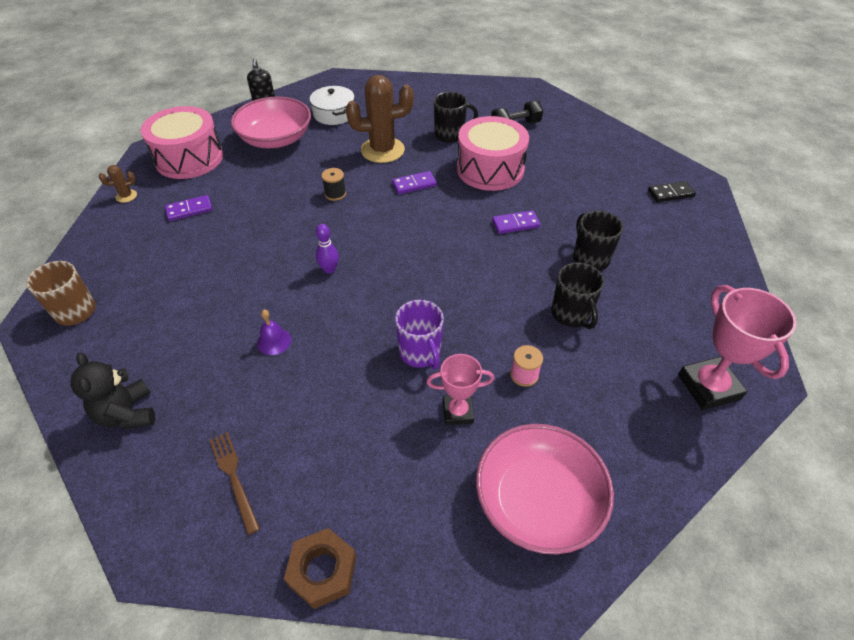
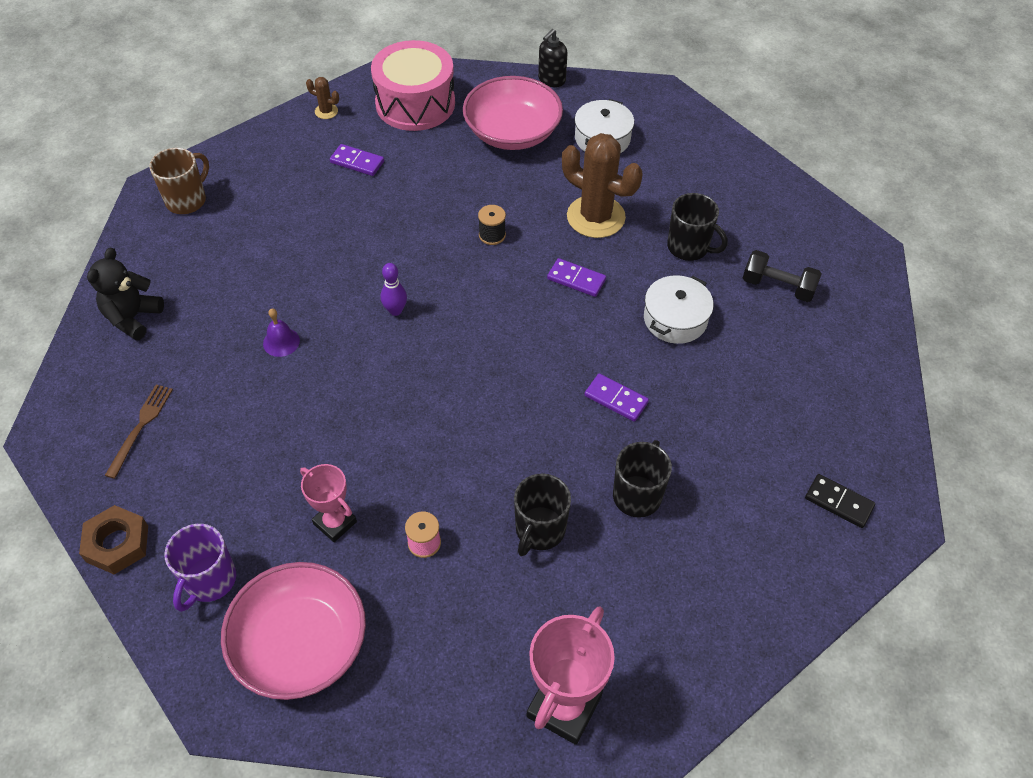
camera: 45 degrees right, 5 degrees up
purple mug [395,300,444,369] -> purple mug moved to [164,524,236,612]
pink drum [457,116,529,191] -> white pot [644,275,714,344]

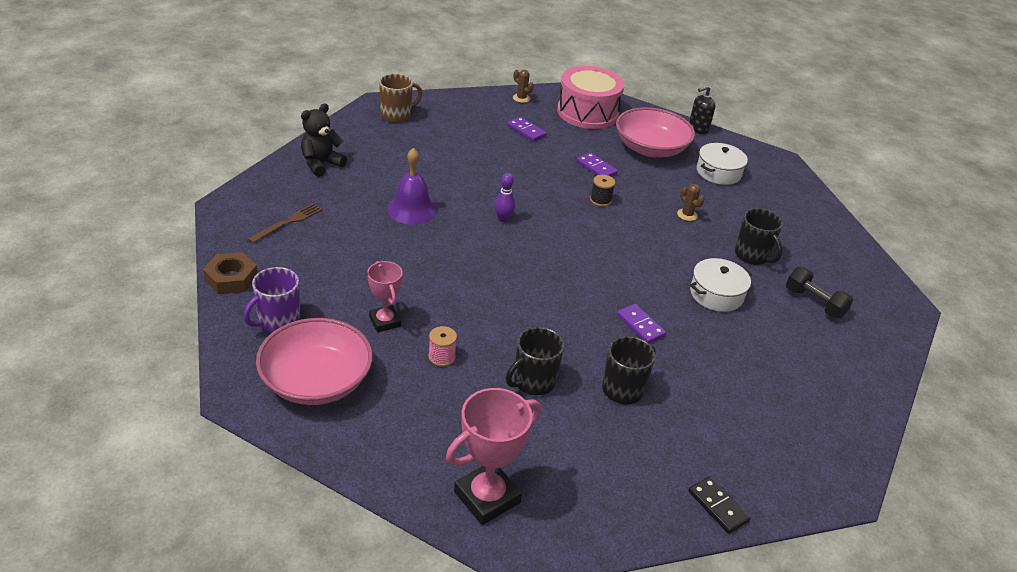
camera: 20 degrees right, 15 degrees down
purple bell [263,308,300,357] -> purple bell [387,148,437,224], size x1.75
purple domino [547,258,606,297] -> purple domino moved to [576,152,618,177]
brown cactus [562,133,643,238] -> brown cactus [677,184,705,221], size x0.43
black domino [805,474,875,528] -> black domino moved to [688,476,750,534]

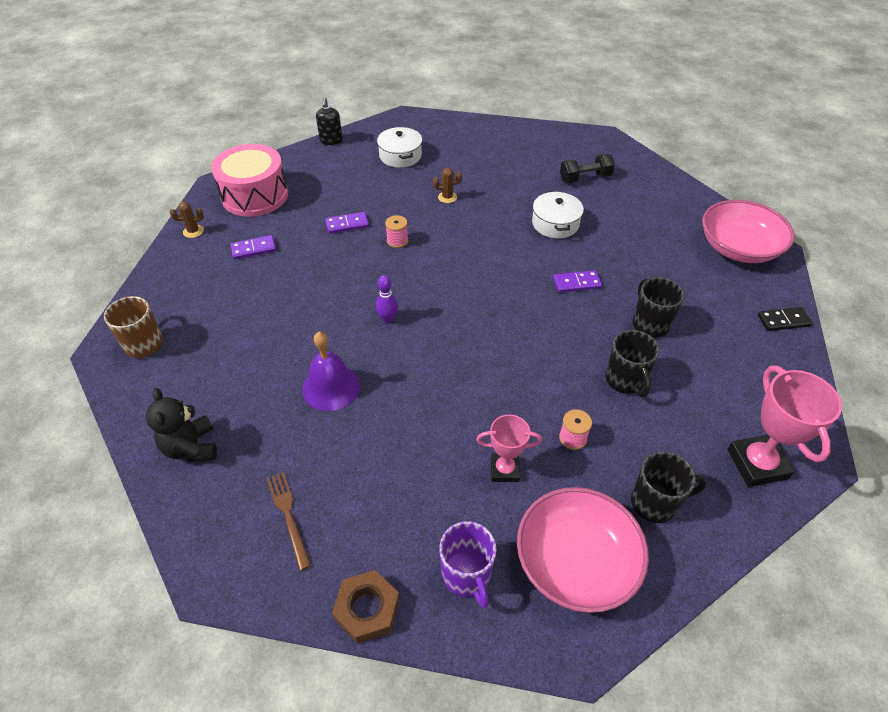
camera: 60 degrees left, 10 degrees up
black spool [590,175,615,207] -> pink spool [385,215,408,248]
pink bowl [616,107,695,157] -> pink bowl moved to [702,200,795,263]
black mug [735,208,783,265] -> black mug moved to [631,452,706,523]

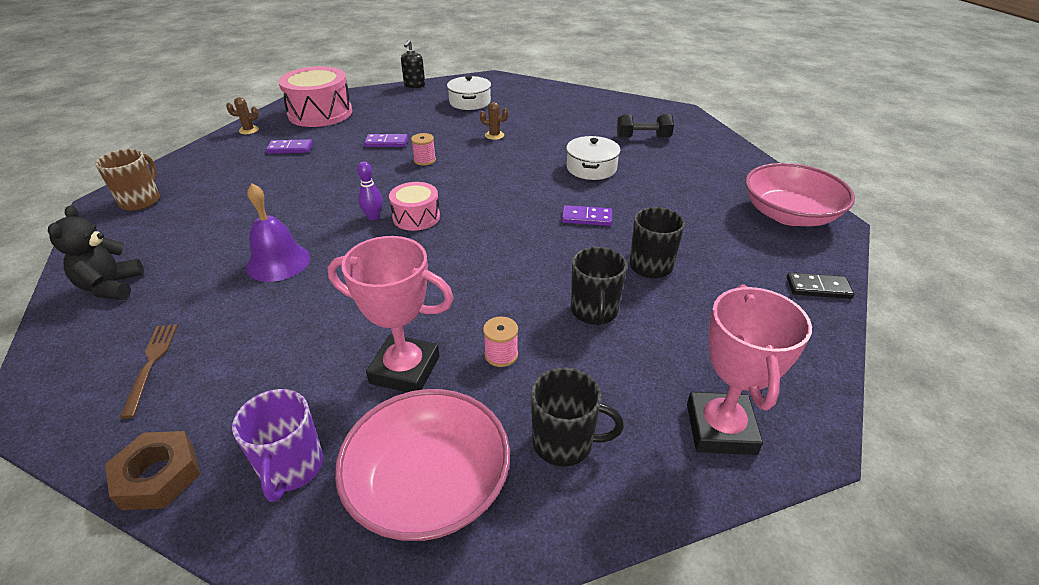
camera: 15 degrees right, 10 degrees down
pink trophy [476,414,542,482] -> pink trophy [328,236,454,392], size x1.62
none -> pink drum [389,182,440,231]

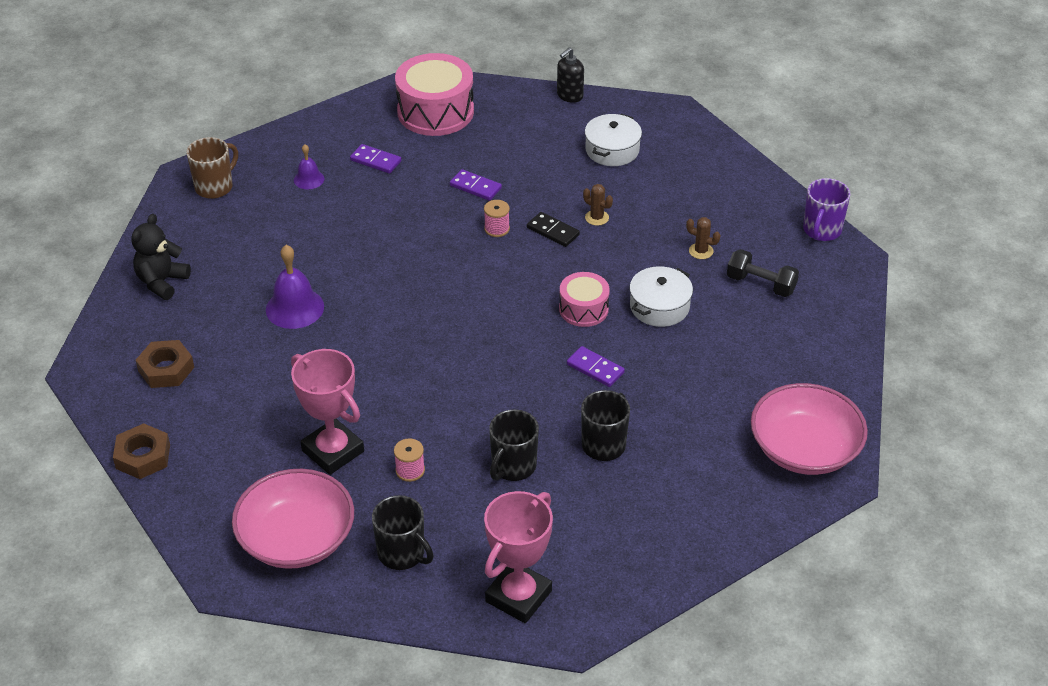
camera: 30 degrees right, 5 degrees up
brown fork [120,324,178,419] -> brown nut [136,340,194,388]
brown cactus [226,97,259,134] -> brown cactus moved to [686,217,721,259]
purple mug [232,389,323,502] -> purple mug moved to [803,178,850,241]
purple bowling pin [357,161,383,220] -> none
pink drum [389,182,440,231] -> pink drum moved to [559,272,610,327]
black domino [787,272,854,299] -> black domino moved to [527,212,580,247]
none -> purple bell [294,144,324,189]

